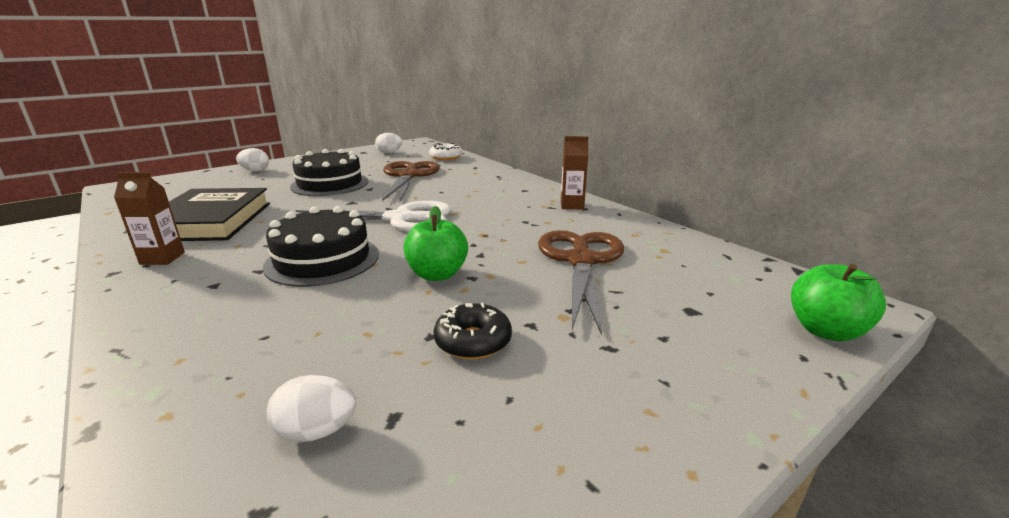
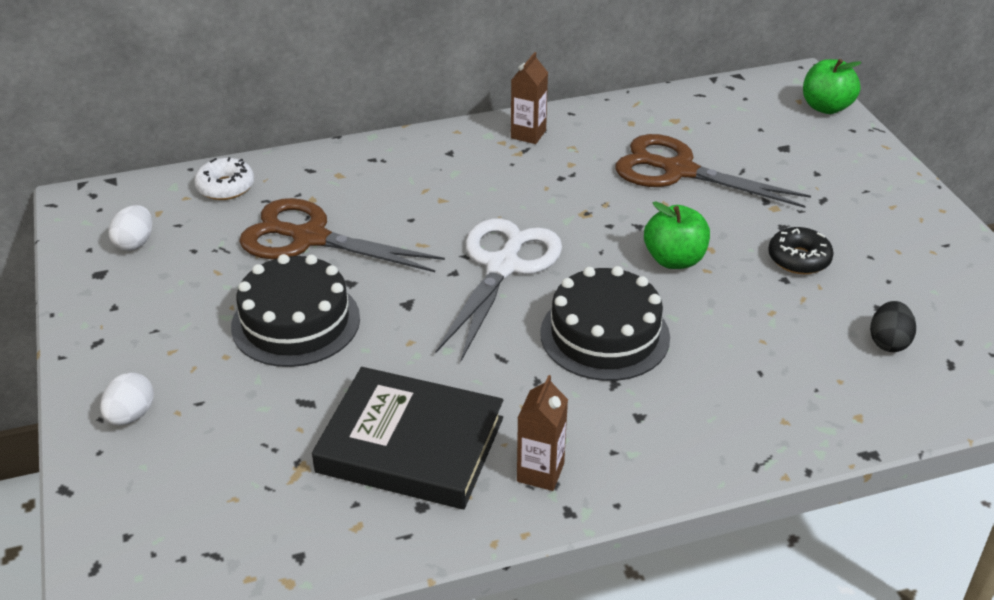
camera: 70 degrees left, 15 degrees up
white egg [267,375,356,442] -> black egg [870,301,916,352]

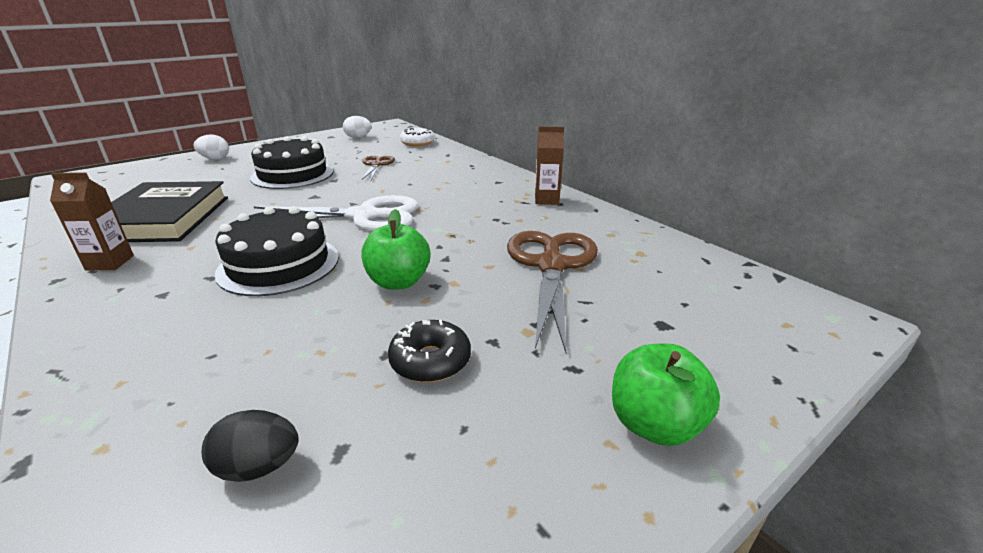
camera: 70 degrees right, 10 degrees down
brown scissors [239,198,445,272] -> brown scissors [362,156,395,180], size x0.54
green apple [803,59,862,114] -> green apple moved to [612,344,720,446]

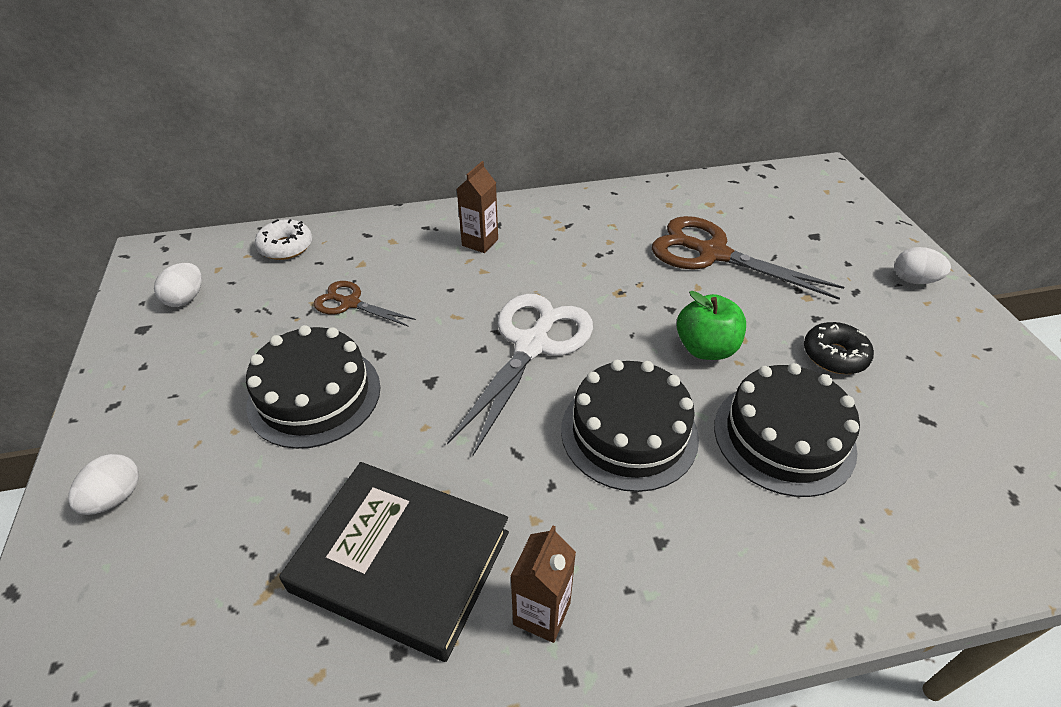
camera: 65 degrees left, 15 degrees up
black egg [201,410,299,482] -> none
brown carton [535,126,564,205] -> brown carton moved to [457,161,498,253]
green apple [612,344,720,446] -> white egg [895,247,951,284]
none -> black cake [714,363,860,497]

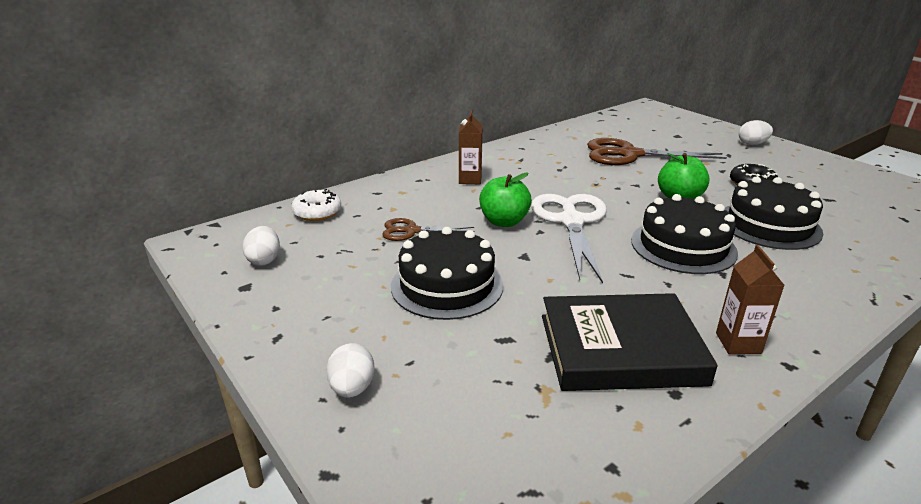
camera: 25 degrees left, 15 degrees down
none -> green apple [479,173,532,227]

